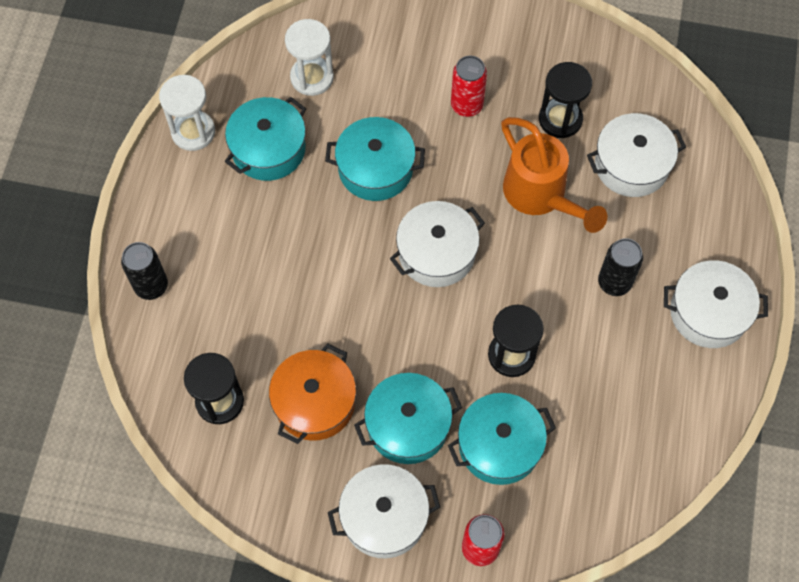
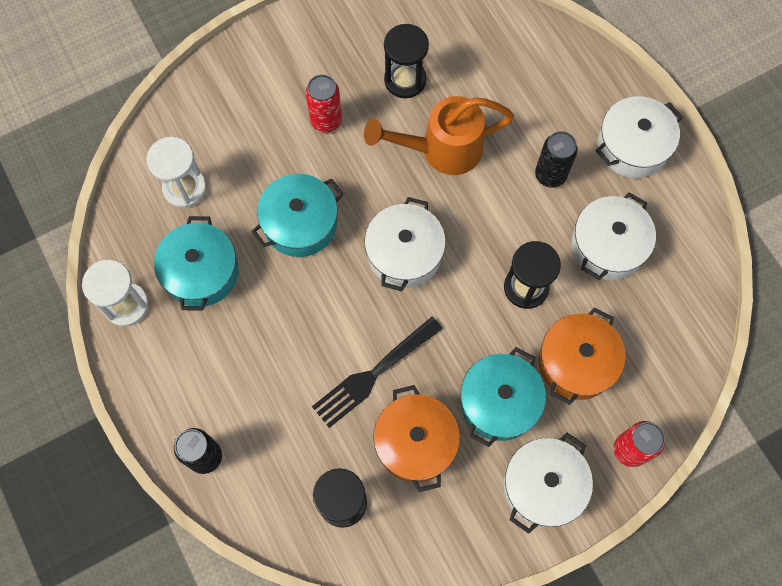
camera: 40 degrees left, 5 degrees up
turquoise pot [448,393,556,485] -> orange pot [539,307,626,405]
orange watering can [501,117,607,233] -> orange watering can turned 150 degrees clockwise [364,96,514,175]
white pot [587,113,686,197] -> white pot moved to [572,192,656,280]
none -> black fork [312,317,443,428]

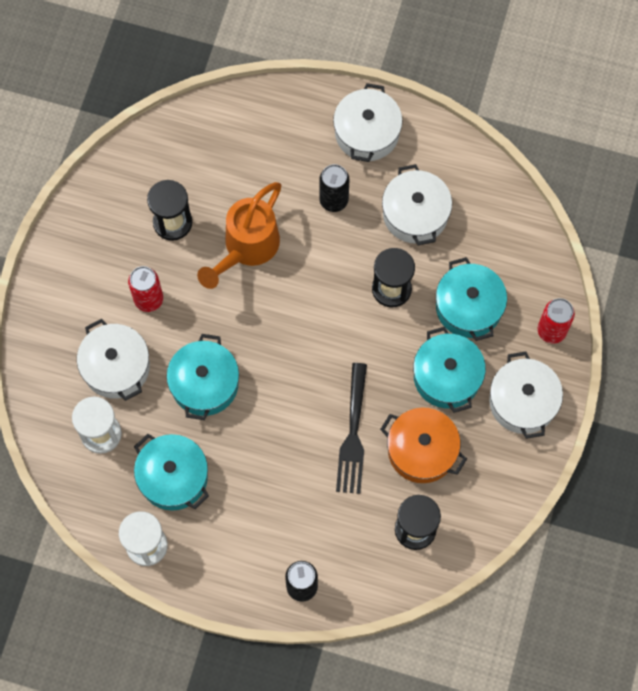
camera: 45 degrees left, 0 degrees up
white pot [365,197,446,291] -> white pot moved to [77,319,150,401]
orange pot [539,307,626,405] -> turquoise pot [436,257,507,341]

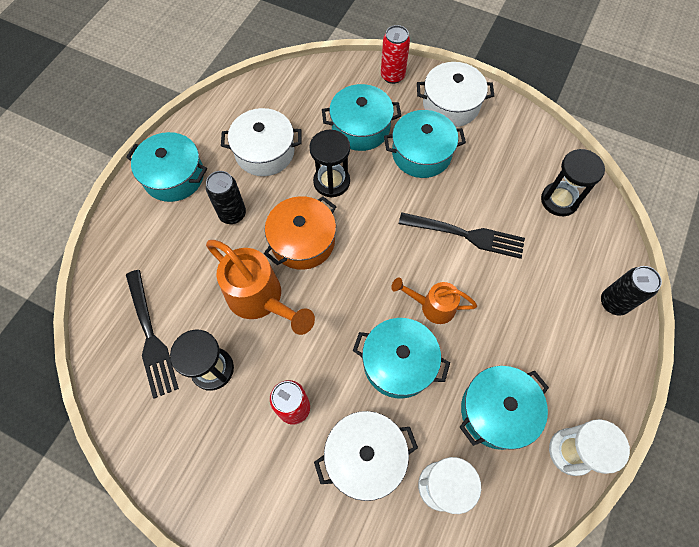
camera: 80 degrees left, 5 degrees down
white pot [333,83,403,162] -> turquoise pot [126,132,207,202]
orange pot [380,408,467,483] -> orange pot moved to [264,196,336,270]
none -> black fork [126,270,179,399]
none -> orange watering can [391,278,477,324]

